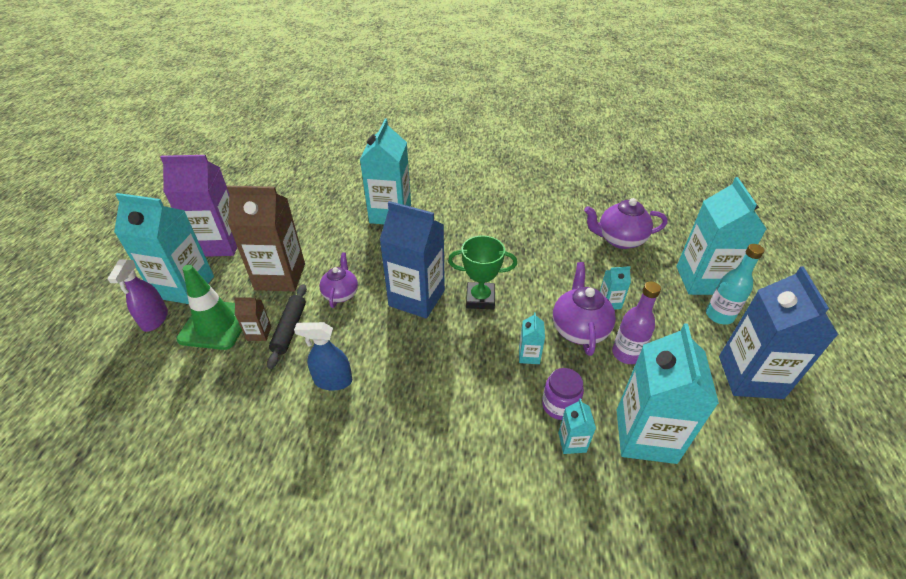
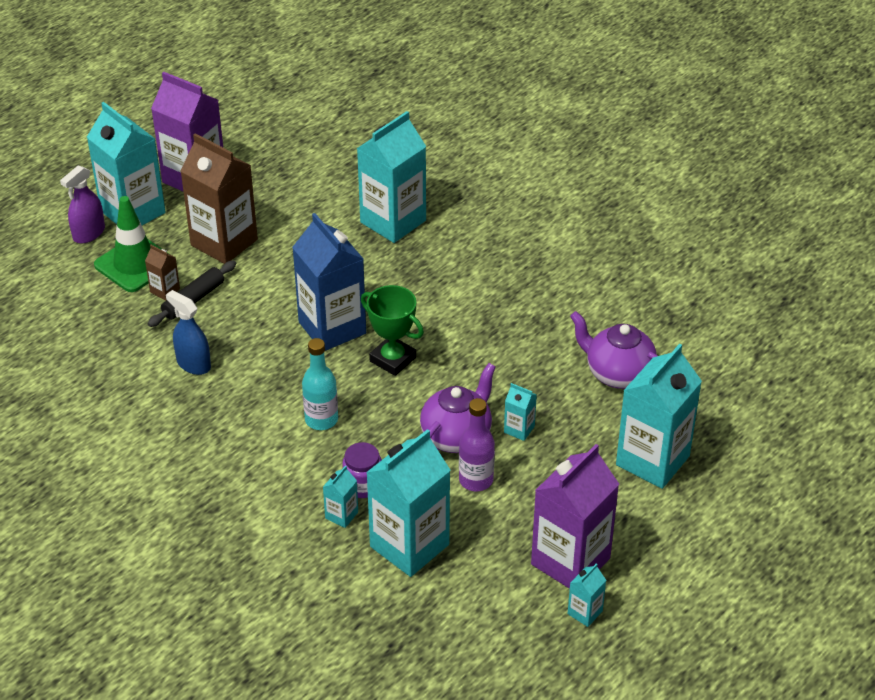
camera: 35 degrees right, 0 degrees up
purple teapot [319,252,358,308] -> none
turquoise carton [519,312,545,364] -> turquoise carton moved to [567,563,606,627]
turquoise bottle [706,244,764,325] -> turquoise bottle moved to [302,338,338,430]
blue carton [719,266,838,399] -> purple carton [531,444,619,589]

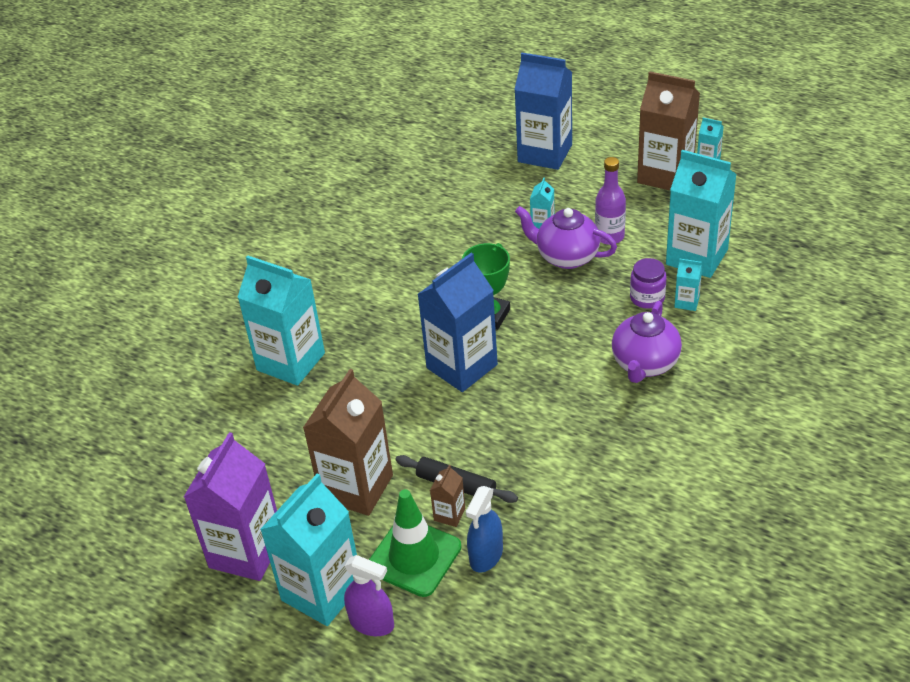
camera: 100 degrees left, 0 degrees up
blue spray bottle [166,290,211,375] -> blue spray bottle moved to [466,486,503,573]
turquoise bottle [302,338,338,430] -> none
purple carton [531,444,619,589] -> brown carton [637,71,700,191]
purple teapot [570,311,658,389] -> purple teapot moved to [612,301,682,383]
turquoise carton [616,344,702,489] -> blue carton [514,53,572,170]

